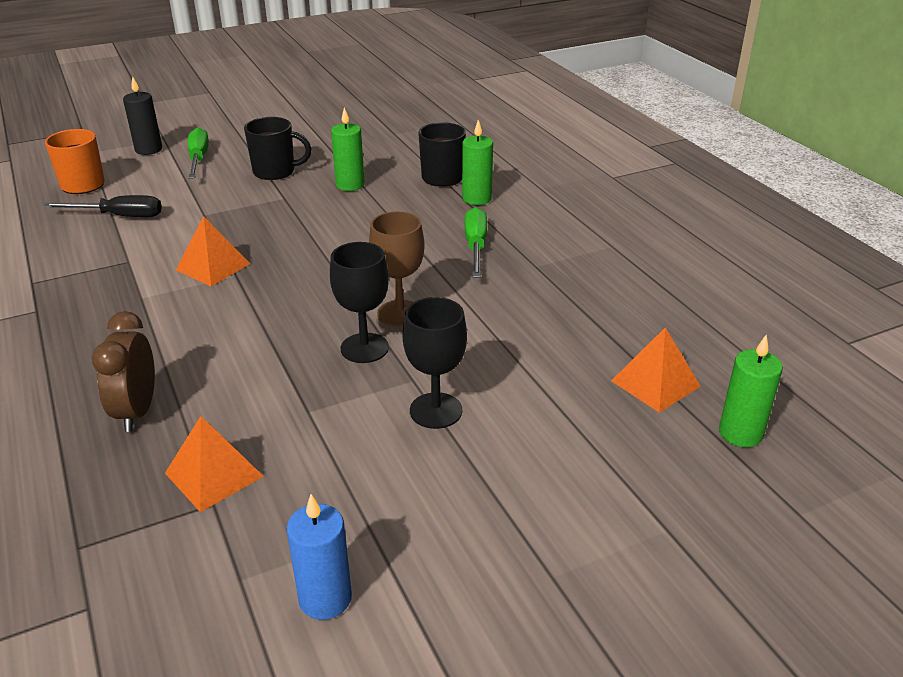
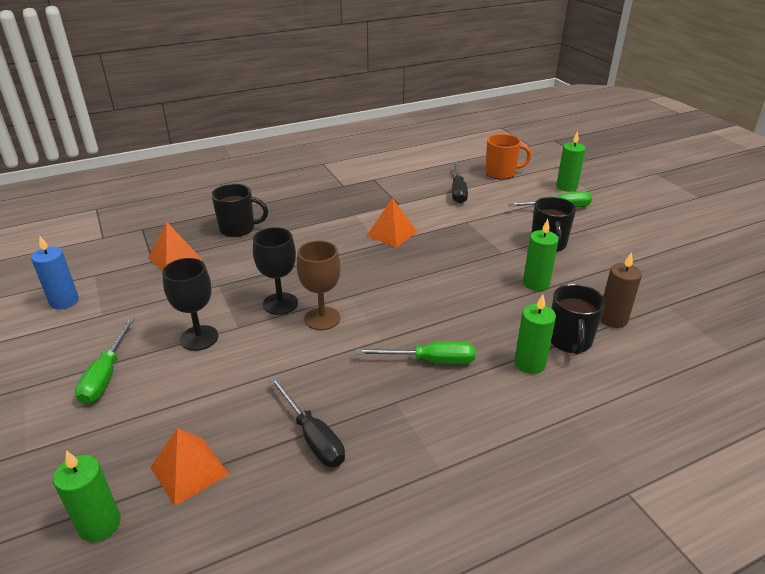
camera: 90 degrees right, 0 degrees up
brown clock [92,311,155,432] -> black mug [211,184,268,237]
black candle [123,76,162,155] -> green candle [556,131,586,192]
none -> green screwdriver [75,318,135,404]
none -> black screwdriver [270,377,345,467]
none -> brown candle [600,252,642,328]

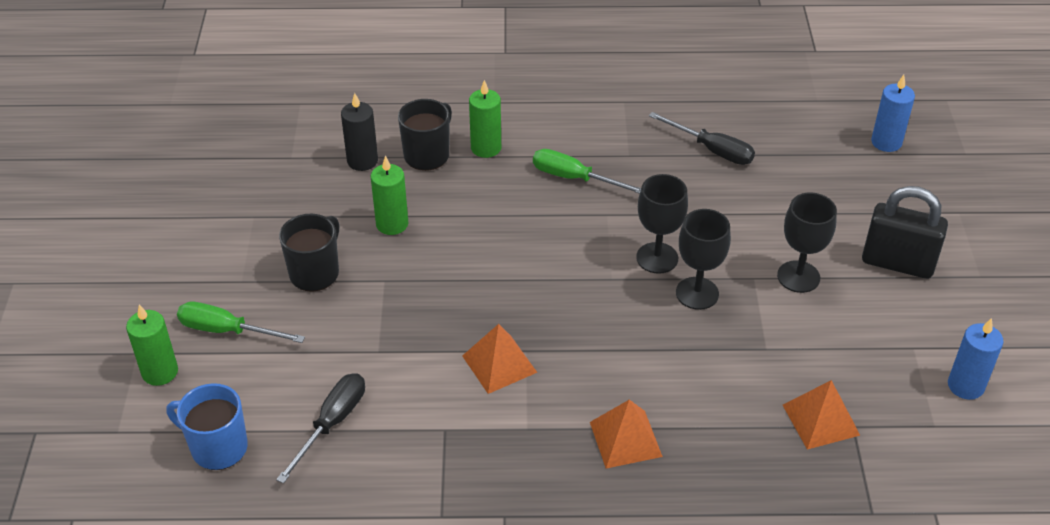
camera: 155 degrees left, 10 degrees up
green candle [53,450,121,542] -> blue candle [871,75,915,152]
green screwdriver [75,318,135,404] -> black padlock [862,186,948,279]
orange pyramid [150,428,230,506] -> orange pyramid moved to [590,400,663,469]
black mug [211,184,268,237] -> none
black screwdriver [270,377,345,467] -> black screwdriver turned 135 degrees clockwise [649,112,755,165]
brown goblet [297,240,341,330] -> black goblet [636,174,688,274]
orange mug [485,134,532,180] -> blue mug [166,383,248,470]
brown candle [600,252,642,328] -> black candle [341,93,378,171]

